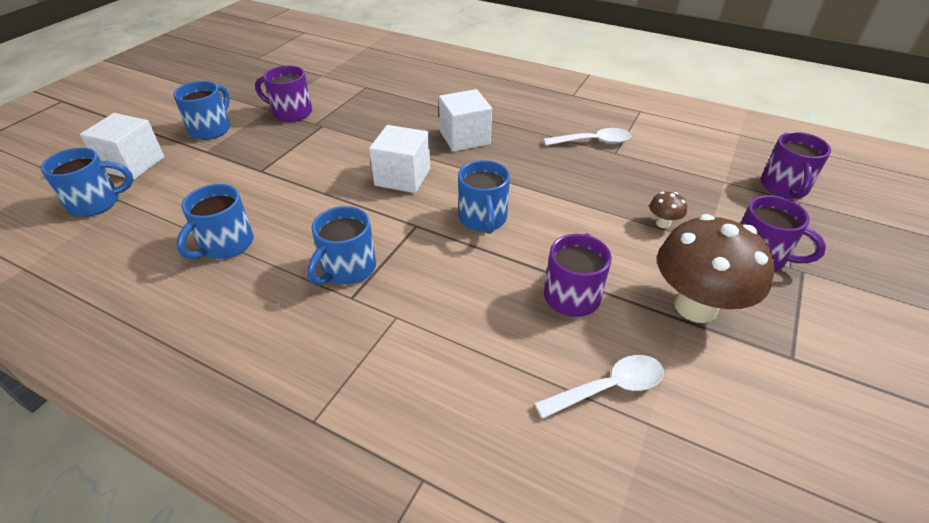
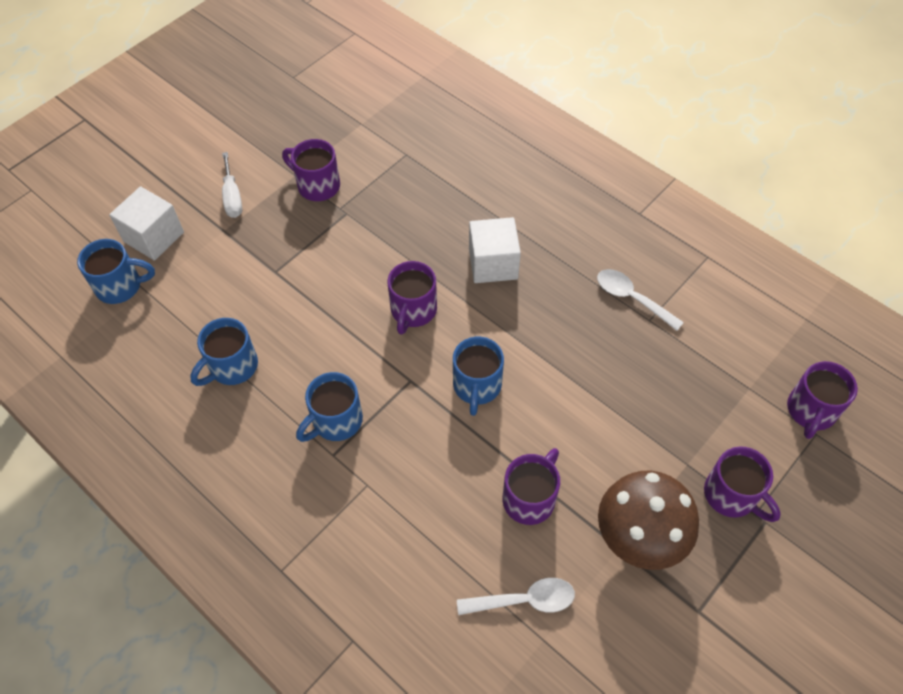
camera: 15 degrees right, 15 degrees up
blue mug [173,81,230,140] -> white screwdriver [222,152,242,218]
white cube [369,125,430,193] -> purple mug [387,261,437,335]
white spoon [544,128,631,146] -> white spoon turned 150 degrees counterclockwise [597,269,684,331]
brown mushroom [649,192,687,228] -> none

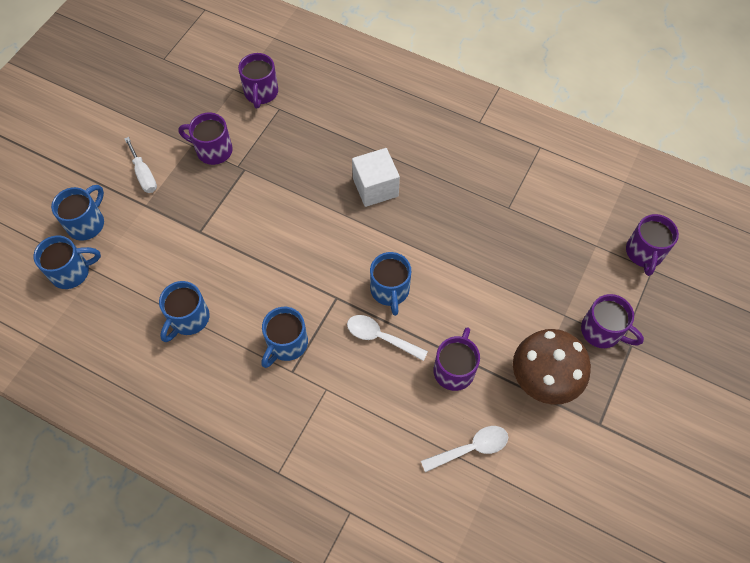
camera: 15 degrees left, 5 degrees up
white cube [109,186,184,260] -> blue mug [51,185,104,241]
purple mug [387,261,437,335] -> purple mug moved to [238,53,278,108]
white spoon [597,269,684,331] -> white spoon moved to [347,315,428,361]

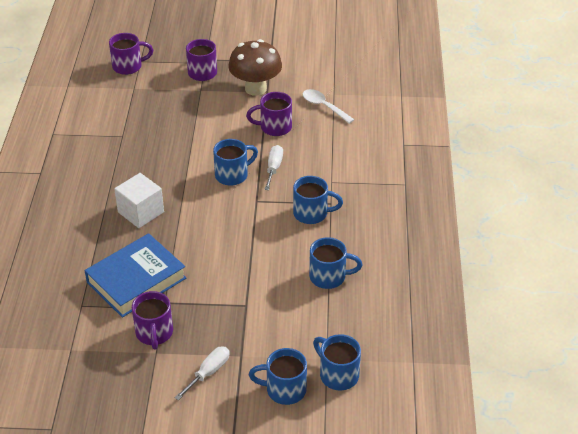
camera: 115 degrees left, 20 degrees down
purple mug [238,53,278,108] -> none
white spoon [347,315,428,361] -> white screwdriver [265,145,283,190]
none -> blue book [85,233,186,318]

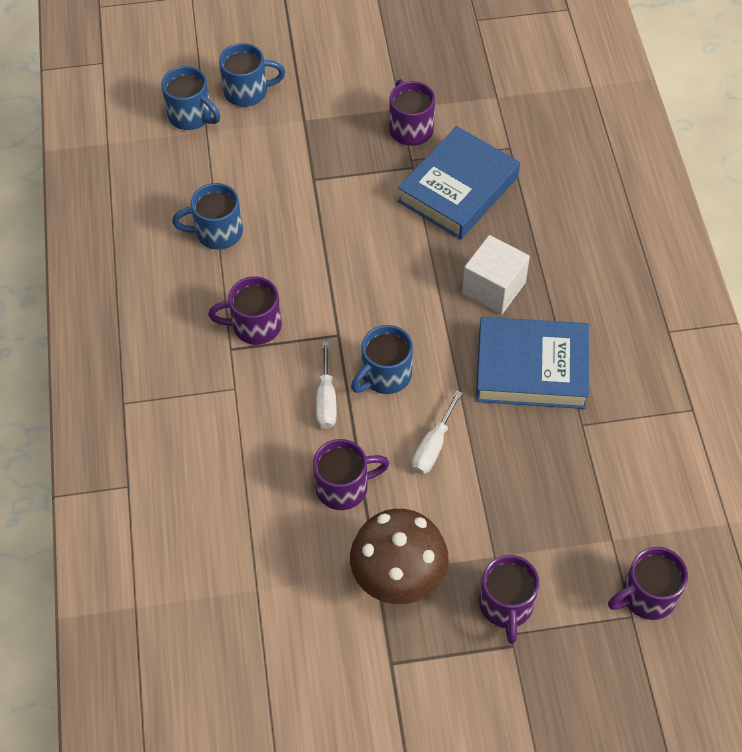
camera: 170 degrees right, 15 degrees up
white screwdriver [174,346,229,400] -> white screwdriver moved to [412,391,462,474]
blue mug [293,176,343,224] -> purple mug [208,276,282,345]
white spoon [303,89,354,124] -> none
none -> blue book [476,317,589,409]

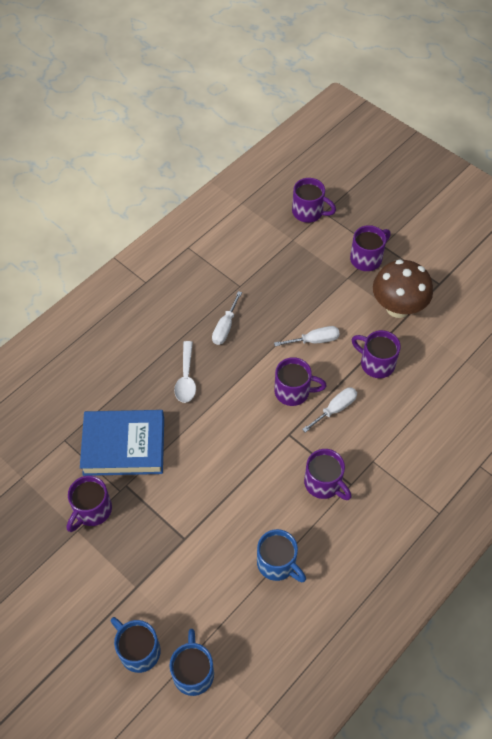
camera: 130 degrees left, 0 degrees up
blue mug [351,325,413,394] -> purple mug [274,357,327,406]
white cube [462,235,530,314] -> white spoon [174,341,196,403]
blue book [476,317,589,409] -> white screwdriver [212,291,242,345]

